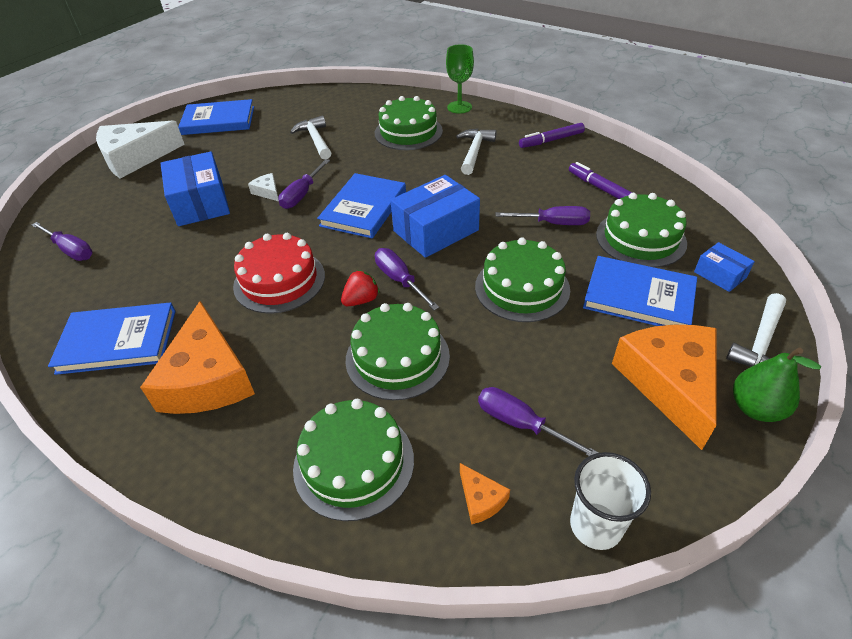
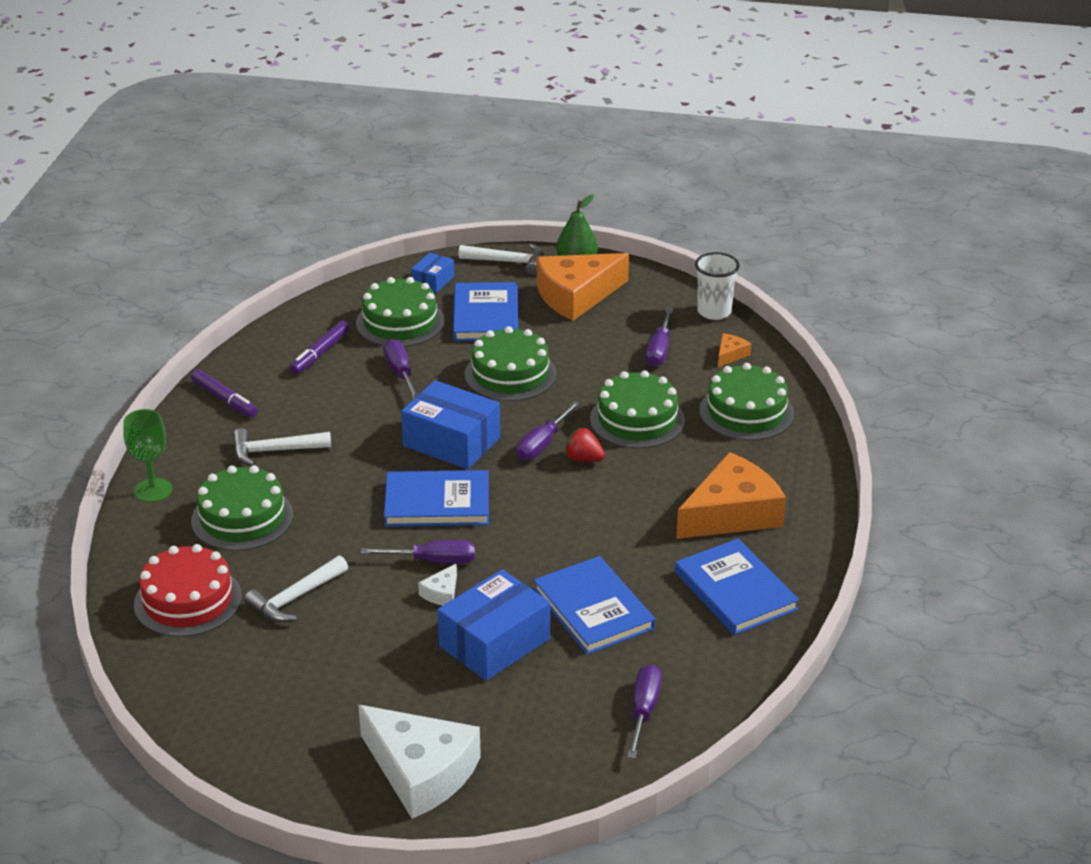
camera: 115 degrees left, 10 degrees down
blue book [178,99,254,135] -> blue book moved to [534,556,655,655]
red cake [233,233,325,314] -> red cake moved to [134,544,242,637]

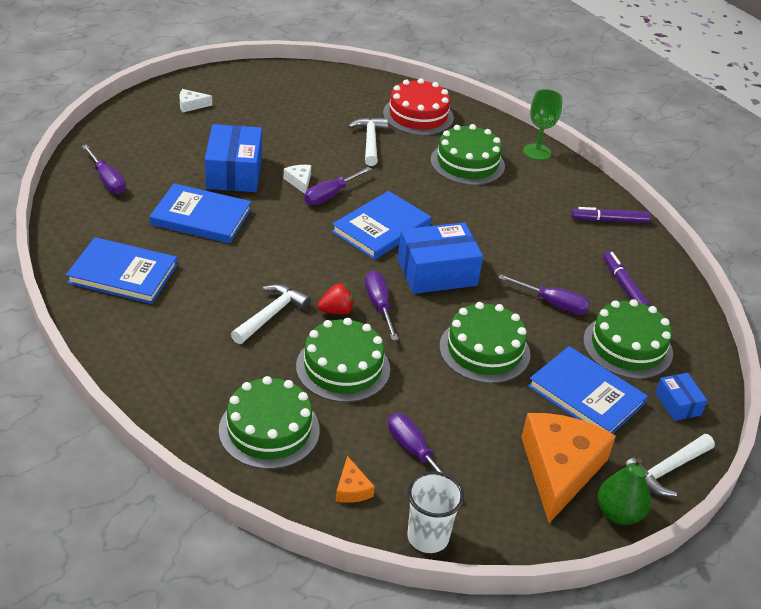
camera: 130 degrees right, 5 degrees up
white hammer [233,428,331,466] -> white hammer moved to [231,284,311,344]
white cheese [358,705,481,819] -> white cheese [180,89,212,112], size x0.41
orange cheese [676,452,786,539] -> none

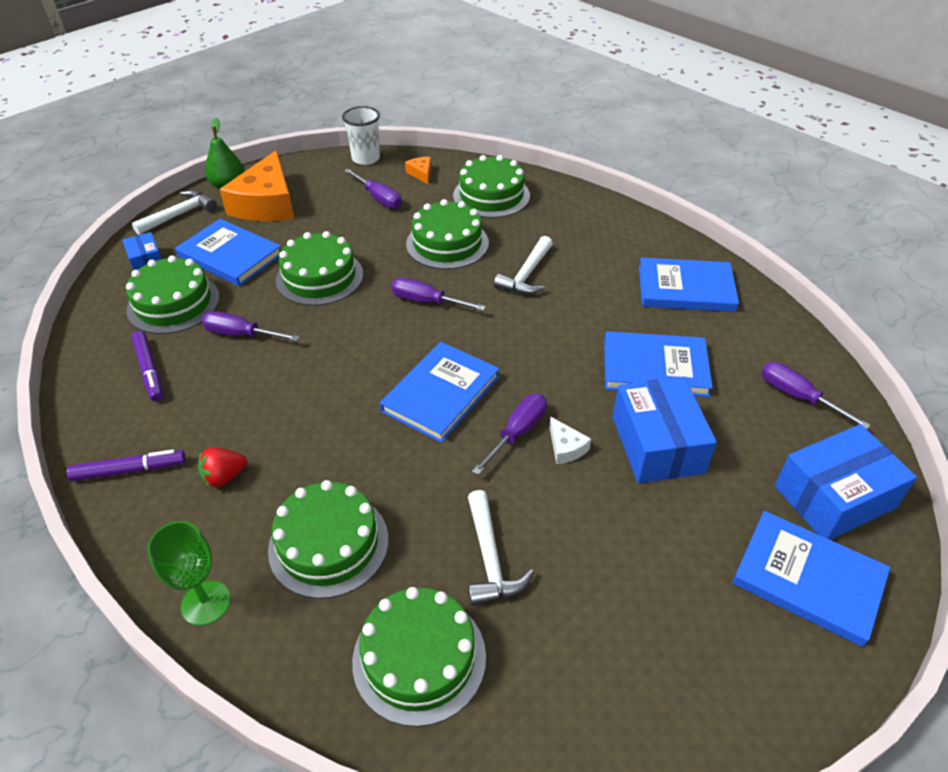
camera: 175 degrees right, 5 degrees up
white cheese [180,89,212,112] -> blue book [732,511,890,647]
red strawberry [317,283,354,314] -> red strawberry moved to [198,447,247,488]
purple screwdriver [365,271,398,340] -> purple screwdriver turned 135 degrees clockwise [391,278,486,311]
red cake [383,78,454,135] -> green cake [352,587,486,727]
blue box [398,222,483,294] -> blue box moved to [775,424,917,540]

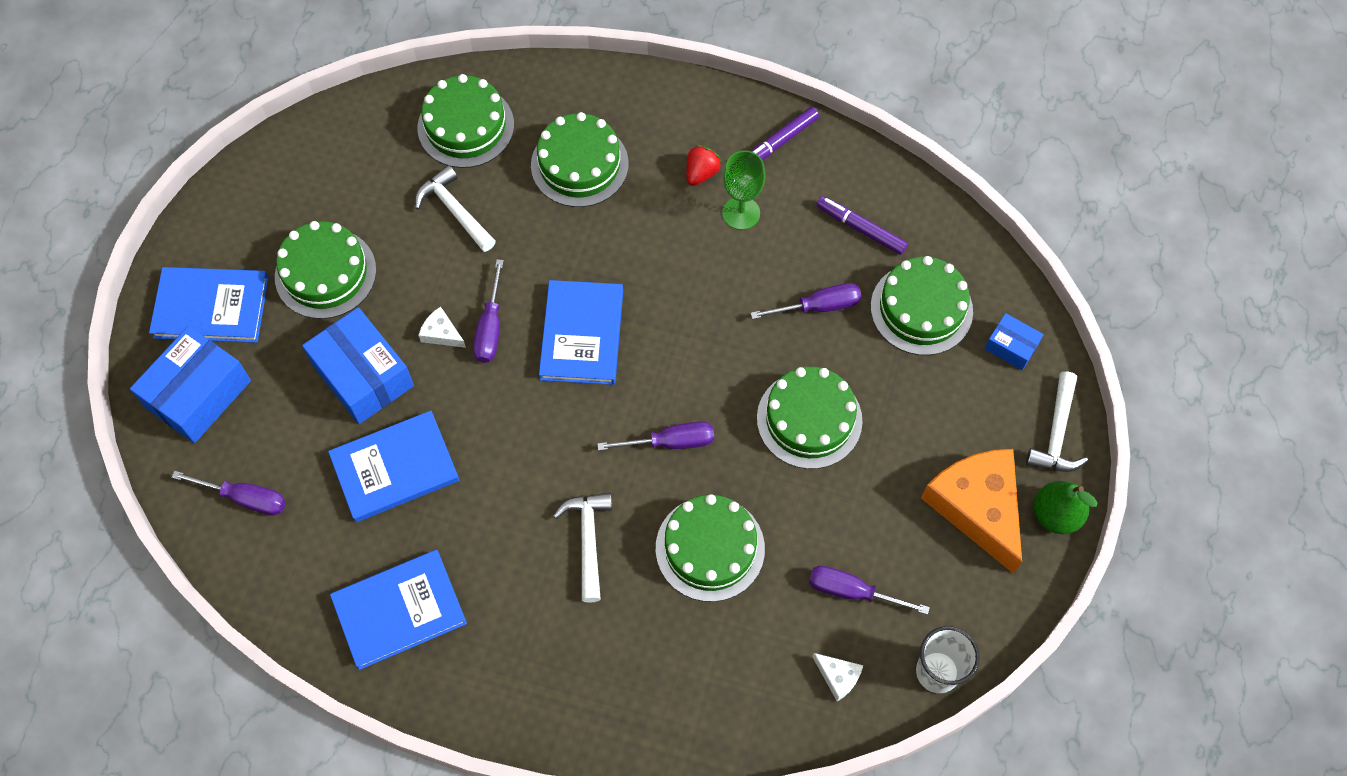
camera: 150 degrees right, 20 degrees up
green goblet [147,521,231,626] -> green goblet moved to [722,150,765,230]
blue book [175,219,281,286] -> none
orange cheese [405,157,431,184] -> white cheese [812,653,863,701]
green cake [453,155,530,218] -> green cake moved to [275,221,376,319]

